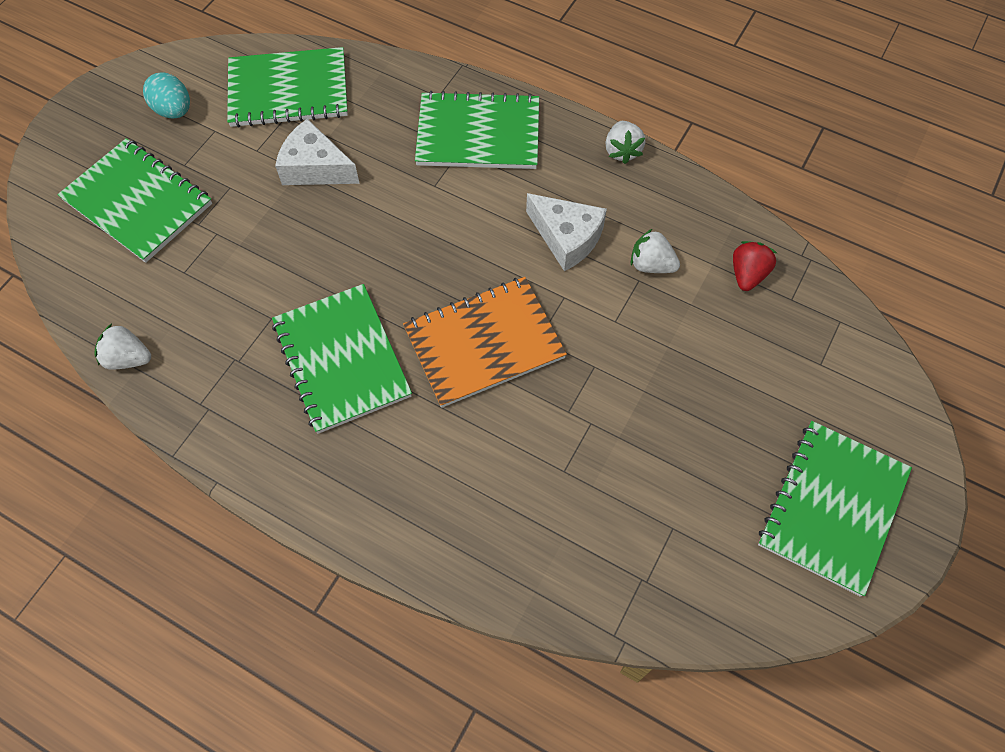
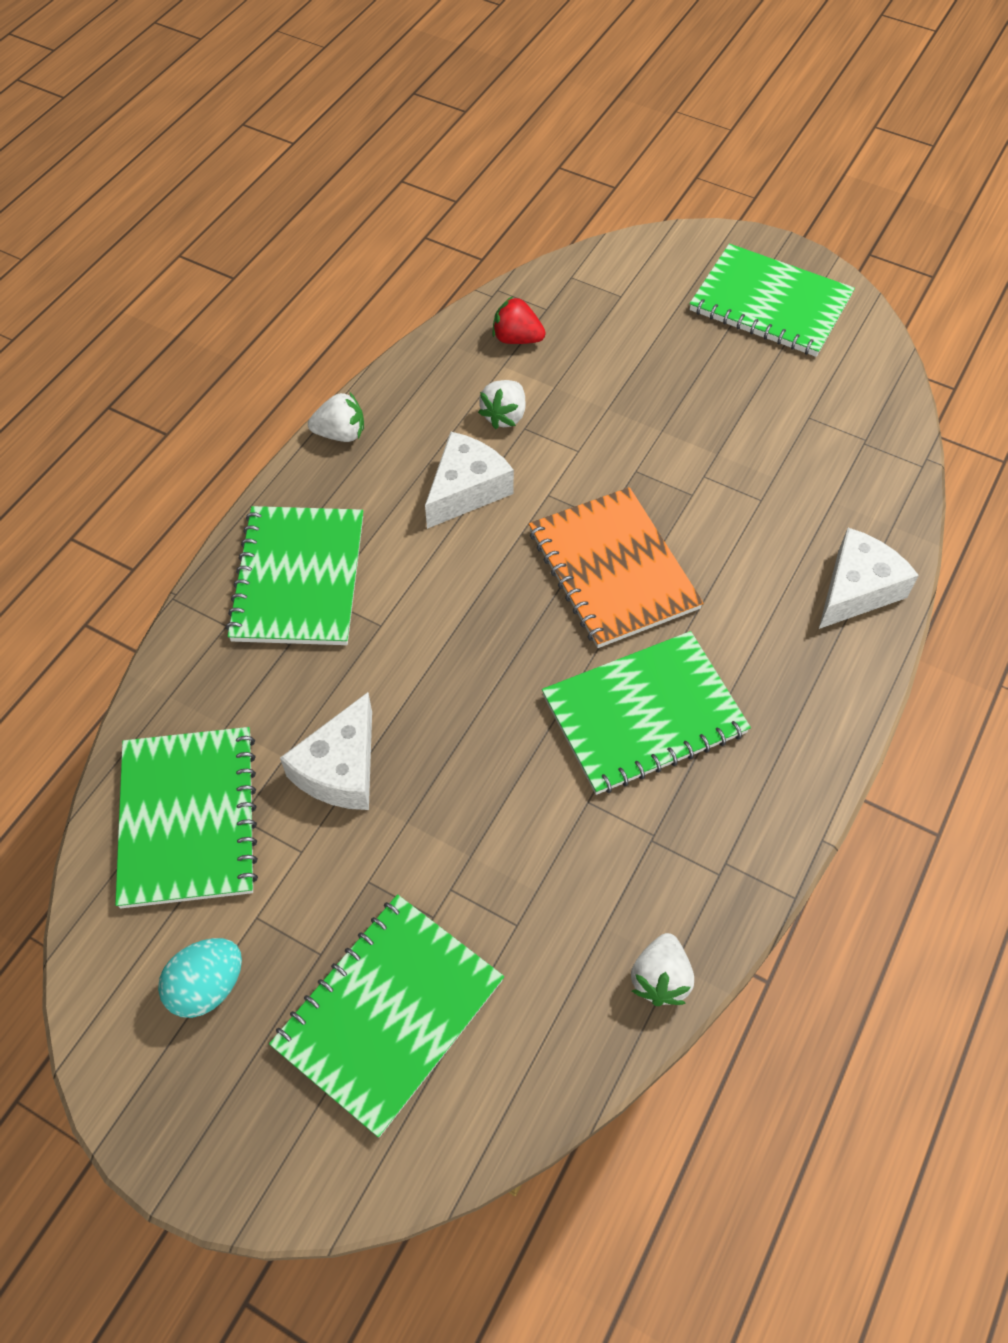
camera: 90 degrees left, 5 degrees down
none -> white cheese [819,528,919,629]

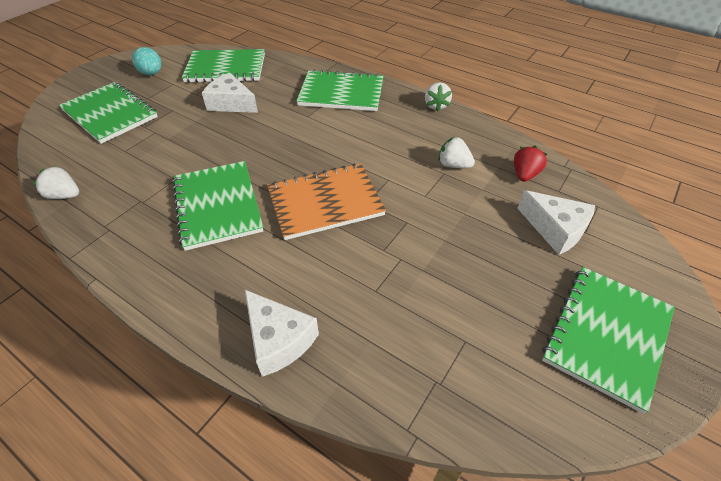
camera: 95 degrees right, 10 degrees down
white cheese [425,432,514,529] -> white cheese moved to [517,190,595,255]

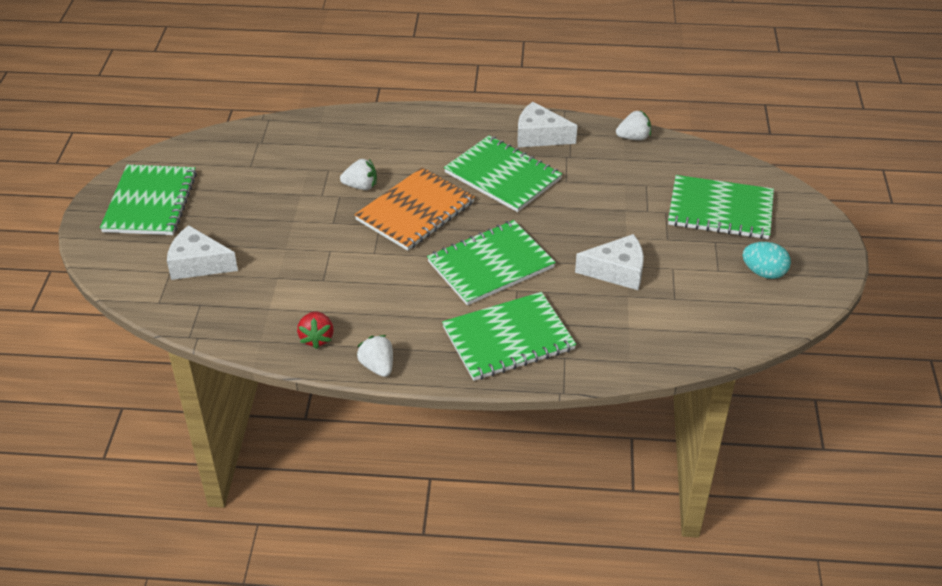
camera: 150 degrees right, 5 degrees down
green notebook [182,49,265,83] -> green notebook moved to [427,220,556,305]
white cheese [245,290,319,377] -> white cheese moved to [517,102,577,147]
white strawberry [438,137,475,168] -> white strawberry moved to [340,159,377,190]
red strawberry [514,146,548,182] -> red strawberry moved to [297,311,334,349]

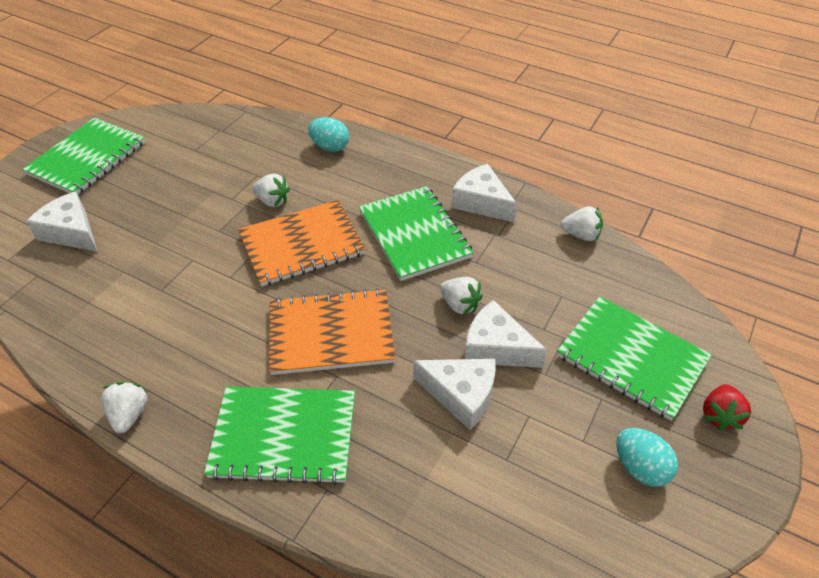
camera: 25 degrees right, 5 degrees up
red strawberry [297,311,334,349] -> red strawberry moved to [703,384,751,431]
green notebook [427,220,556,305] -> orange notebook [269,289,395,375]
none -> turquoise egg [308,117,349,152]
none -> white strawberry [440,277,483,315]
none -> white cheese [465,300,547,368]

